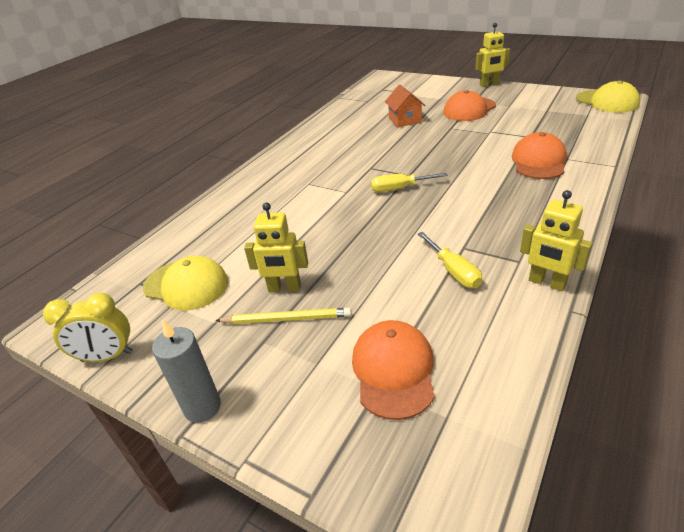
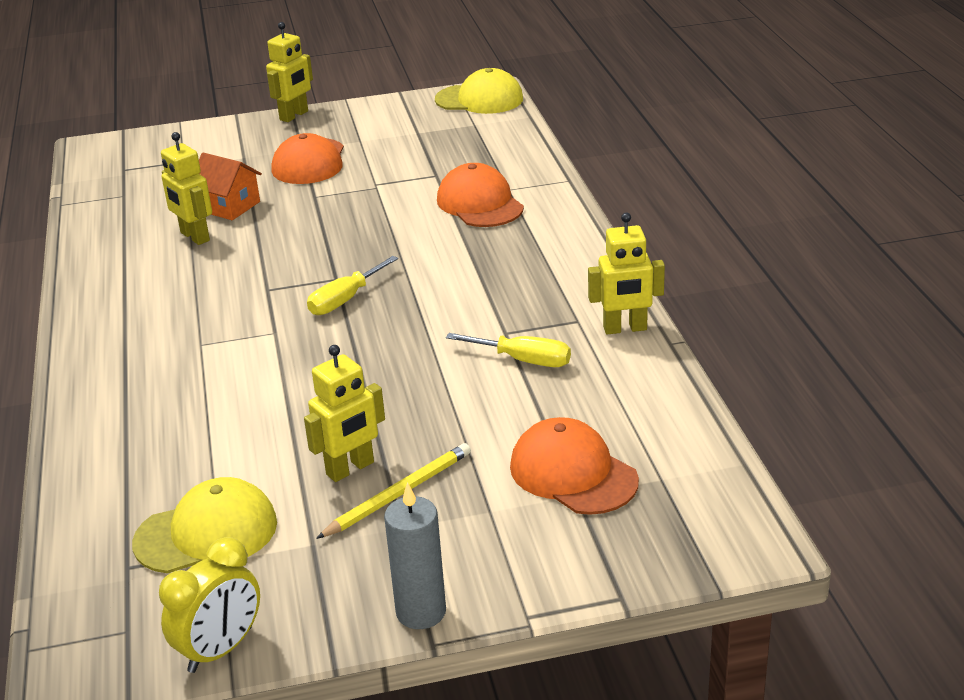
camera: 45 degrees left, 5 degrees down
none -> yellow robot [161,132,212,245]

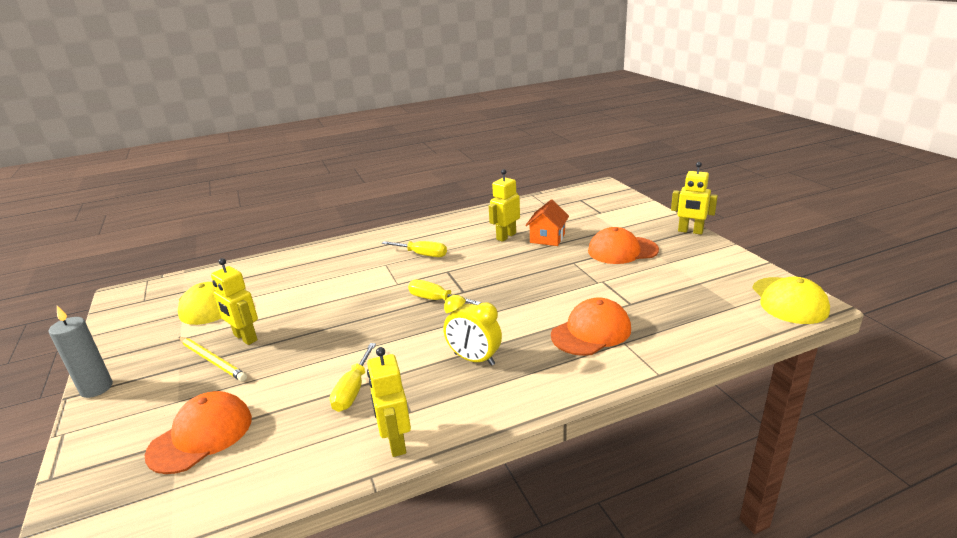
camera: 80 degrees right, 5 degrees down
yellow clock [159,537,260,673] -> yellow clock moved to [443,295,502,366]
none -> yellow screwdriver [382,241,447,257]

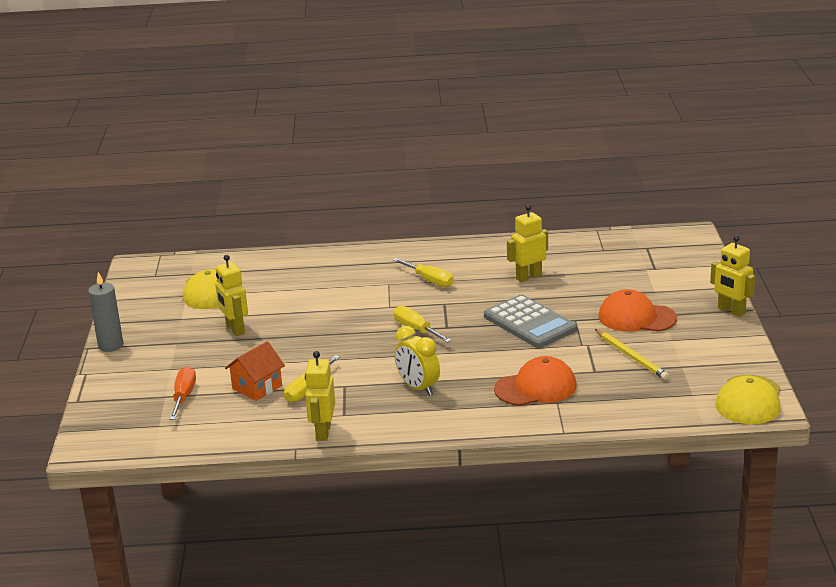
camera: 20 degrees right, 0 degrees up
orange cap [144,391,252,474] -> orange screwdriver [169,367,196,420]
yellow pencil [179,337,247,381] -> yellow pencil moved to [595,329,669,380]
orange house [525,199,569,246] -> orange house moved to [225,341,285,401]
none -> grey calculator [484,295,577,348]

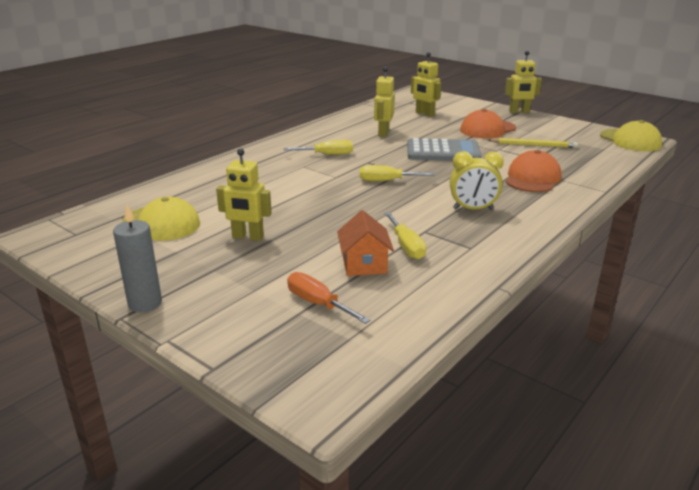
camera: 50 degrees left, 0 degrees up
yellow robot [305,351,335,441] -> yellow robot moved to [411,52,441,117]

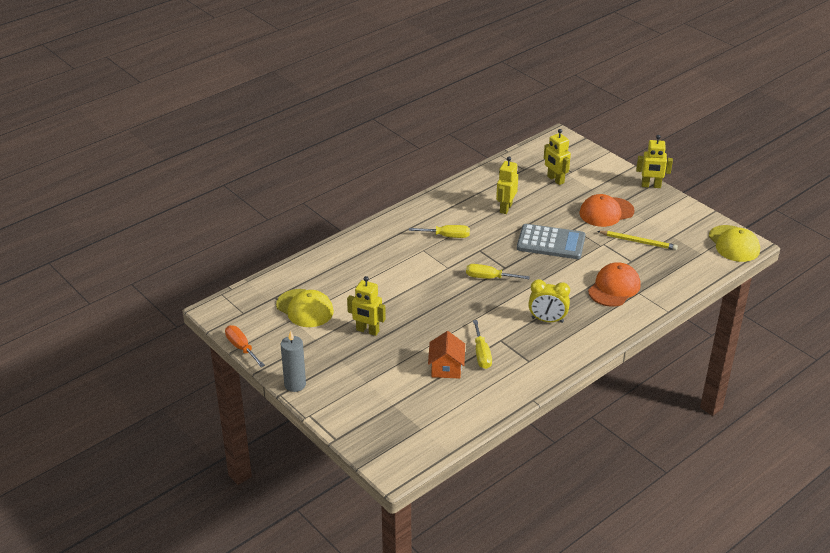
camera: 10 degrees right, 10 degrees up
orange screwdriver [287,272,370,324] -> orange screwdriver moved to [225,325,265,367]

